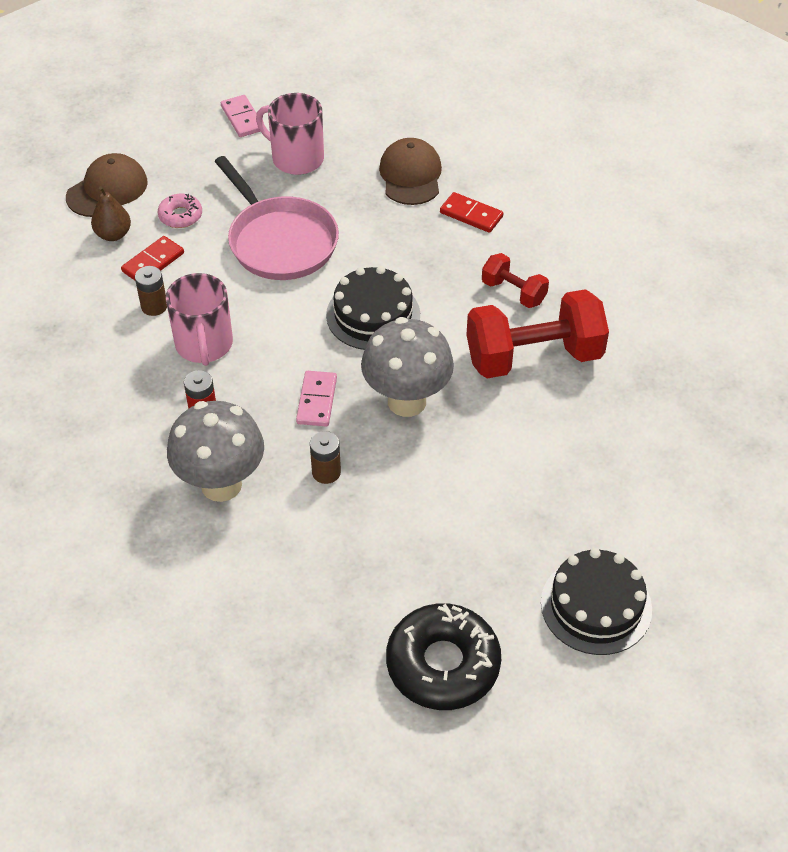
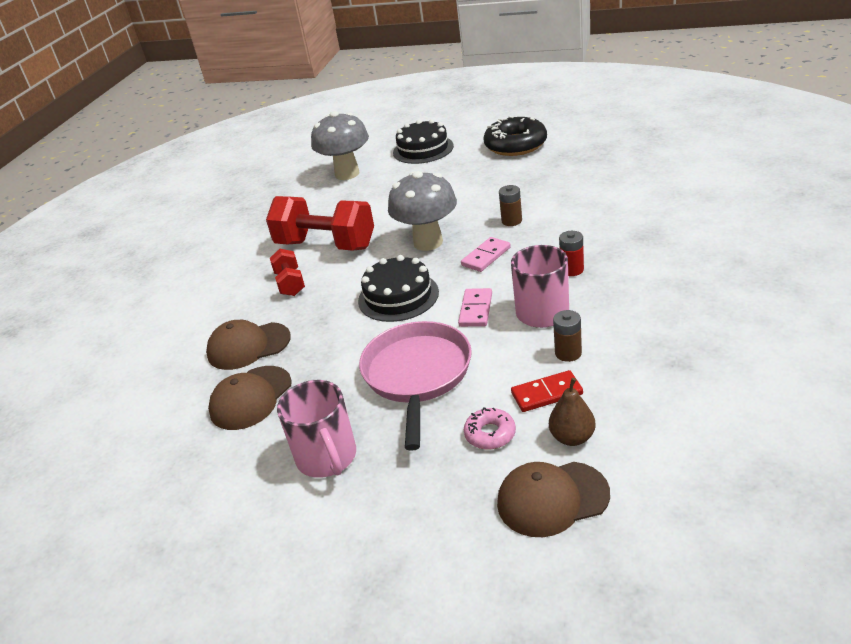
camera: 140 degrees left, 15 degrees down
grey mushroom [167,401,264,502] -> grey mushroom moved to [311,111,369,180]
pink domino [221,95,261,137] -> pink domino moved to [458,288,492,327]
red domino [440,192,503,233] -> brown cap [206,320,291,370]

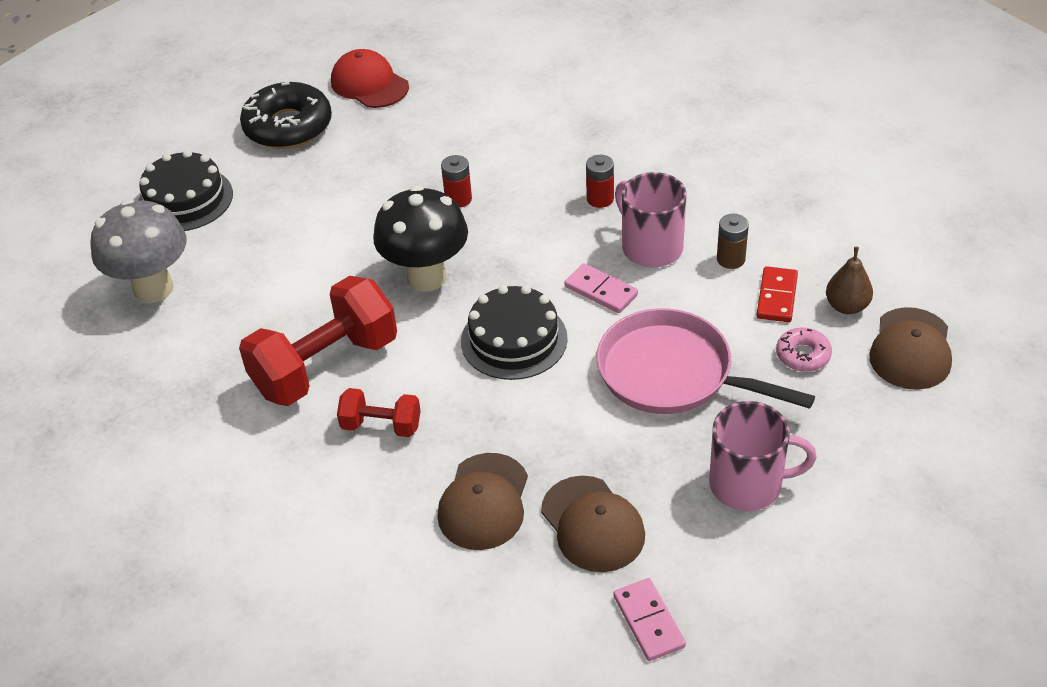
camera: 65 degrees left, 10 degrees up
grey mushroom [388,171,457,251] -> black mushroom [373,185,468,292]
pink domino [461,237,511,272] -> pink domino moved to [613,578,686,661]
brown battery [499,185,522,226] -> red battery [441,155,472,208]
none -> red cap [331,49,409,108]

